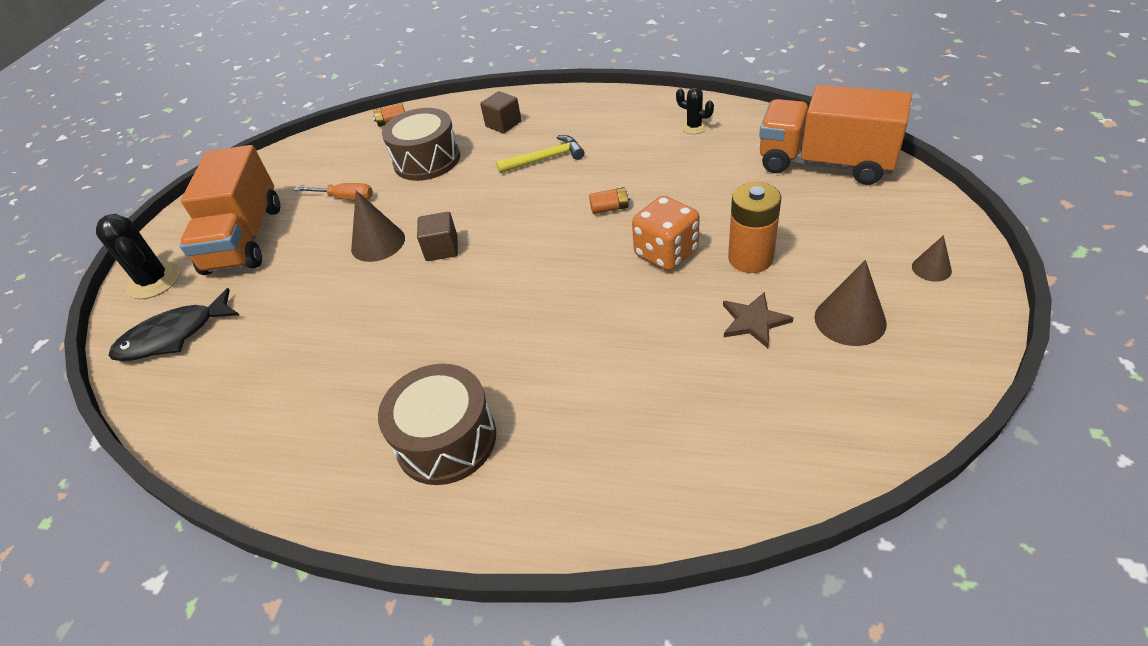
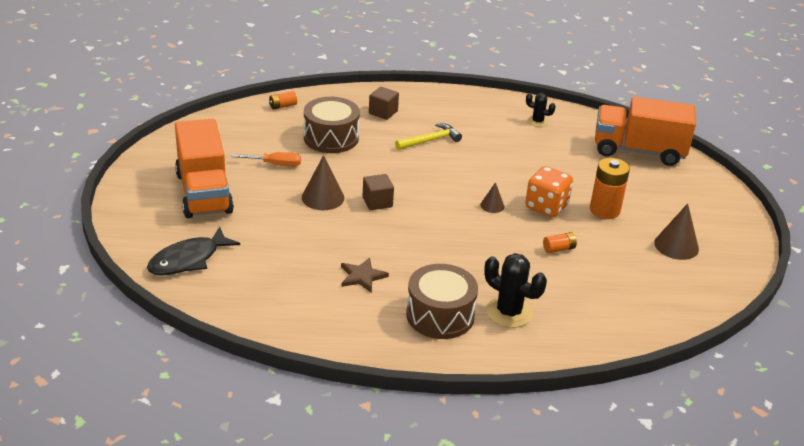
camera: 20 degrees left, 10 degrees down
black cactus [96,214,181,299] -> black cactus moved to [484,253,547,328]
orange battery [589,187,630,214] -> orange battery moved to [543,232,577,253]
brown star [723,292,794,348] -> brown star moved to [341,258,389,293]
brown cone [912,235,952,282] -> brown cone moved to [480,182,504,213]

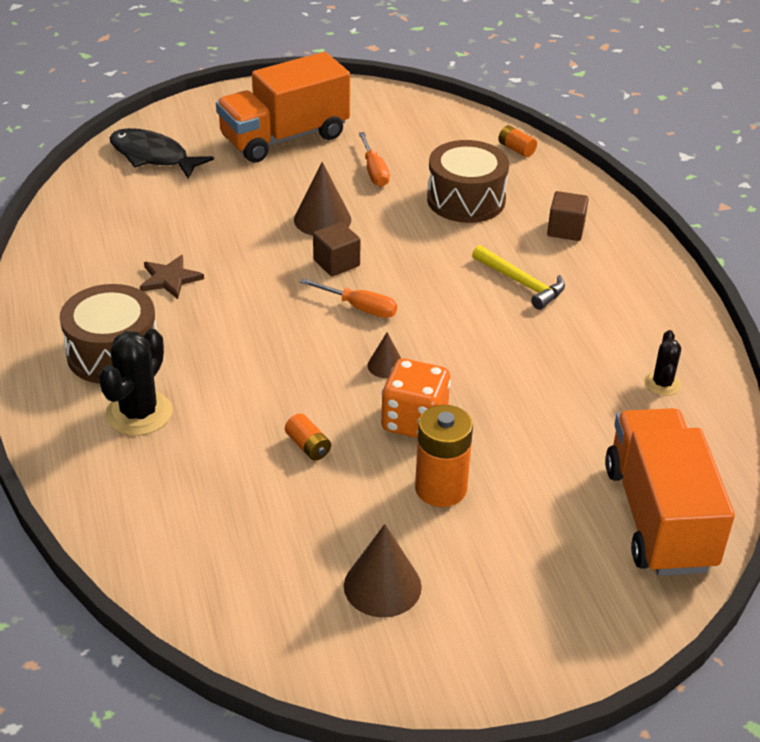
camera: 75 degrees right, 5 degrees up
none -> orange screwdriver [299,278,397,318]

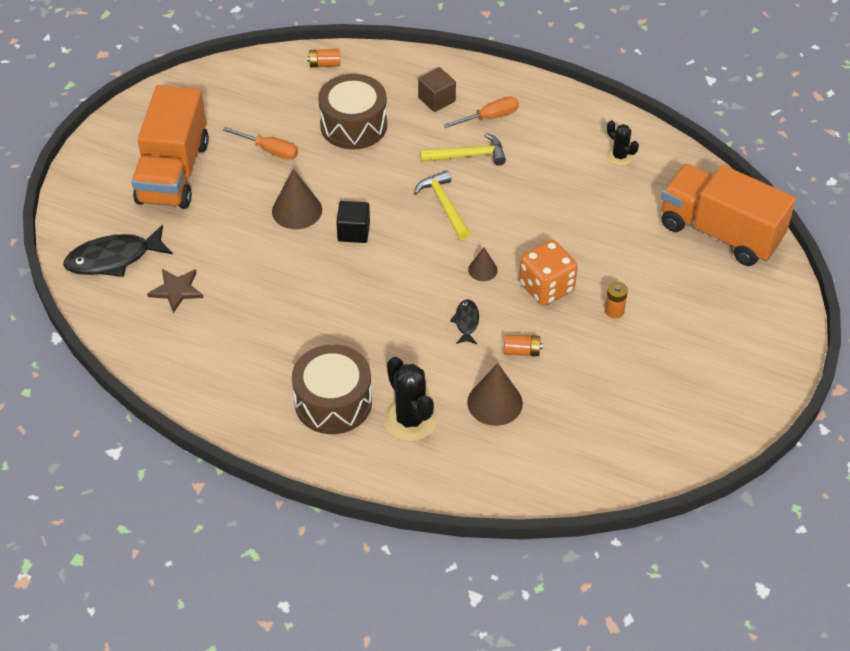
camera: 50 degrees left, 10 degrees up
brown star [140,255,204,299] -> brown star moved to [147,269,204,313]
orange screwdriver [299,278,397,318] -> orange screwdriver moved to [443,97,519,128]
brown cube [313,222,361,276] -> black cube [336,201,370,243]
brown cone [344,524,422,618] -> brown cone moved to [467,363,523,426]
orange battery [415,405,473,507] -> orange battery [605,282,628,319], size x0.52
none -> yellow hammer [414,170,470,240]
none -> black fish [450,299,479,344]

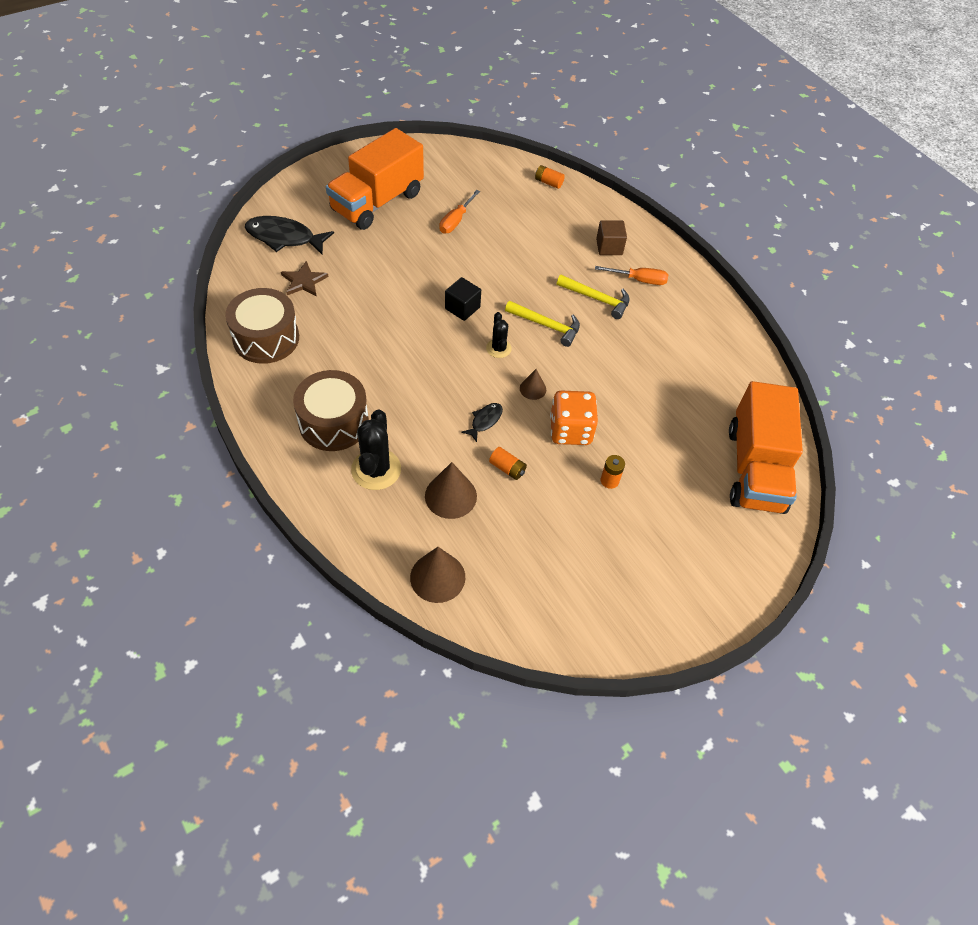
camera: 30 degrees right, 5 degrees up
orange screwdriver [223,127,298,160] -> orange screwdriver turned 60 degrees clockwise [439,190,480,234]
brown cone [272,169,322,229] -> brown cone moved to [410,547,465,603]
brown drum [318,74,387,150] -> brown drum moved to [225,288,299,364]
yellow hammer [414,170,470,240] -> yellow hammer turned 105 degrees clockwise [505,301,580,347]
black cactus [606,120,639,166] -> black cactus moved to [486,312,512,358]
orange truck [661,164,796,266] -> orange truck turned 150 degrees counterclockwise [729,381,803,514]

